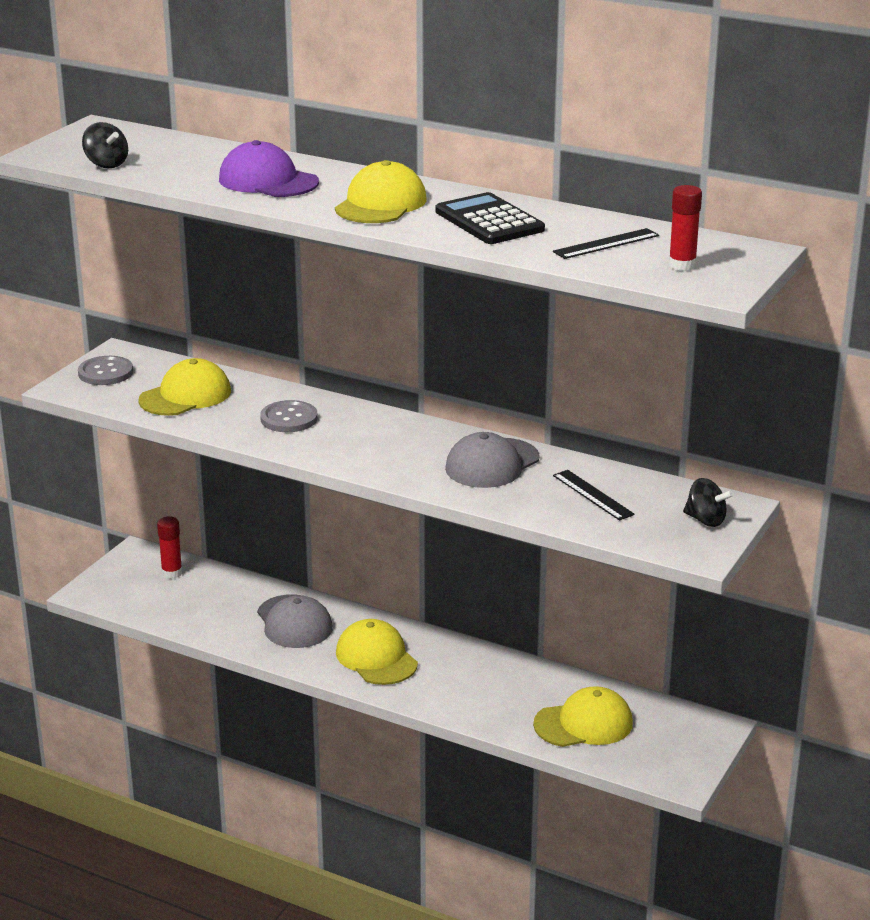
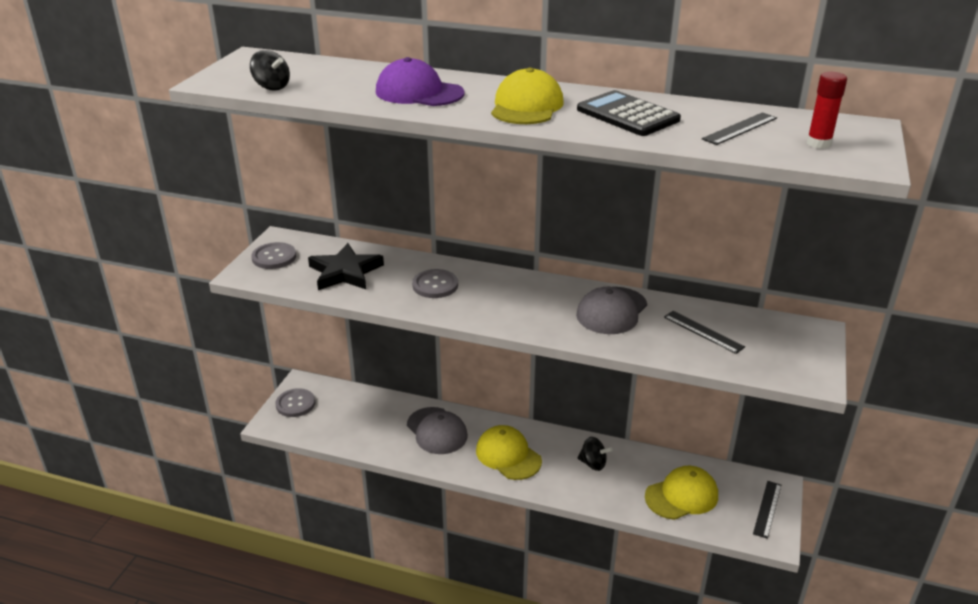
camera: 10 degrees left, 5 degrees up
yellow cap [138,358,231,416] -> black star [308,243,384,290]
red glue stick [157,516,182,579] -> none
black spinning top [683,478,734,527] -> black spinning top moved to [577,437,613,471]
none -> grey button [275,388,315,417]
none -> black ruler [753,481,781,539]

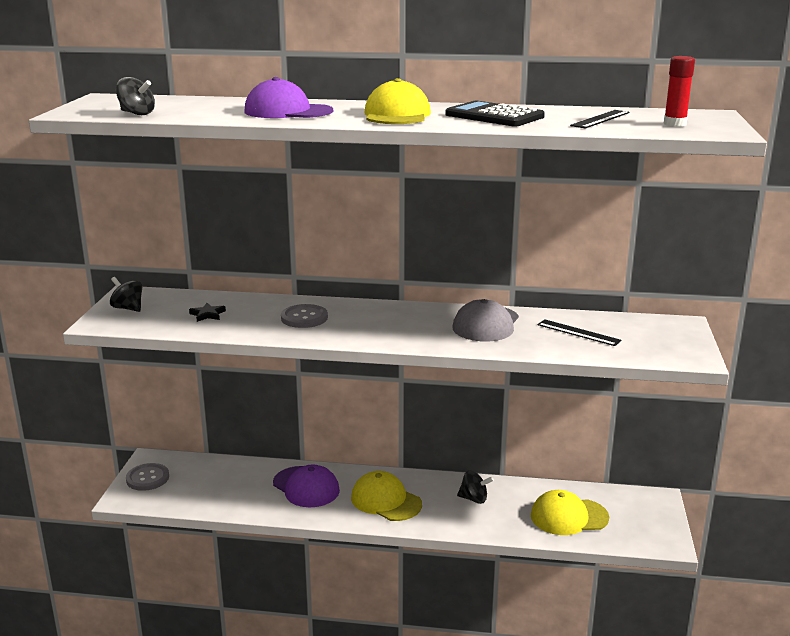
camera: 10 degrees left, 10 degrees down
grey button [251,242,296,269] -> black spinning top [110,277,142,312]
black star [308,243,384,290] -> black star [189,303,226,322], size x0.46
grey cap [407,407,468,454] -> purple cap [273,464,340,507]
yellow cap [645,466,718,520] -> yellow cap turned 150 degrees counterclockwise [531,490,609,535]
black ruler [753,481,781,539] -> none

